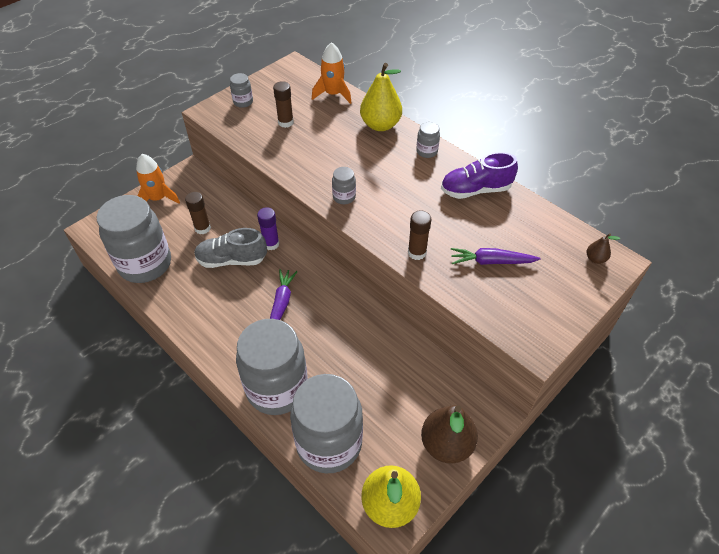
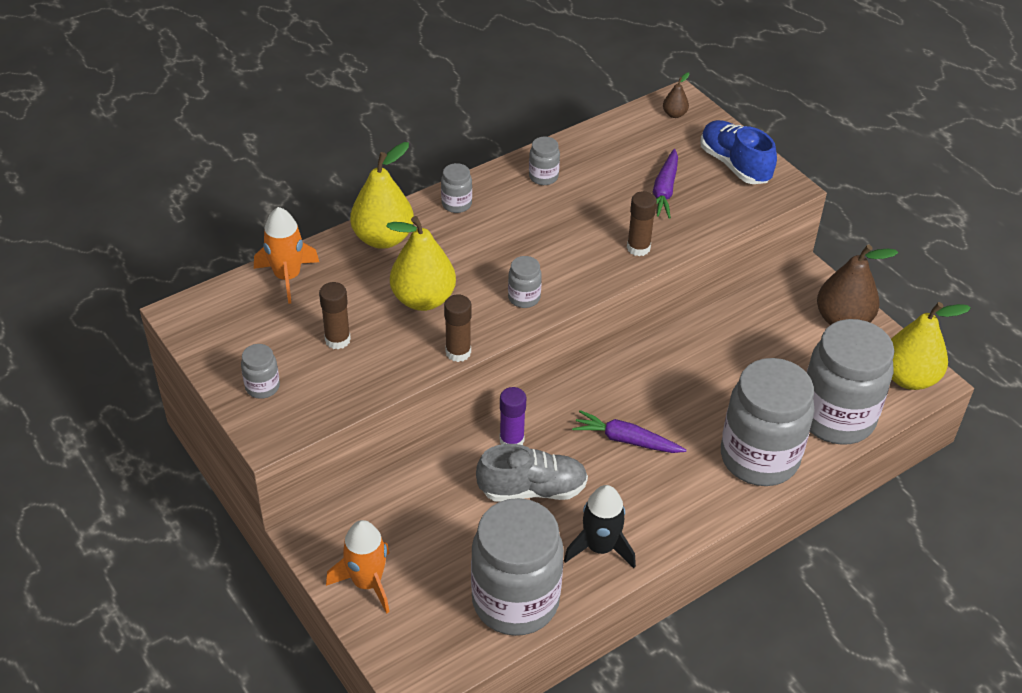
camera: 80 degrees left, 5 degrees down
brown glue stick [185,192,211,234] -> brown glue stick moved to [444,295,472,362]
grey shoe [194,228,267,268] -> grey shoe turned 105 degrees counterclockwise [476,444,588,502]
purple shoe [441,152,518,199] -> grey jar [529,137,560,185]
none -> yellow pear [386,216,456,311]
none -> black rocket [564,485,636,568]
none -> blue shoe [700,120,777,184]

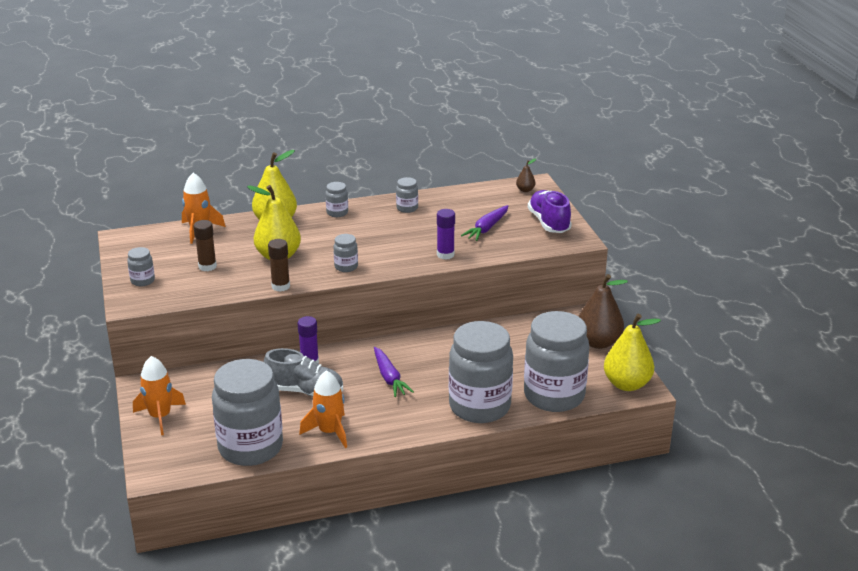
camera: 20 degrees right, 15 degrees down
black rocket [564,485,636,568] -> orange rocket [299,370,347,448]
purple carrot [572,410,686,453] -> purple carrot turned 150 degrees counterclockwise [374,347,414,397]
brown glue stick [627,191,657,256] -> purple glue stick [437,209,455,260]
blue shoe [700,120,777,184] -> purple shoe [528,190,572,233]

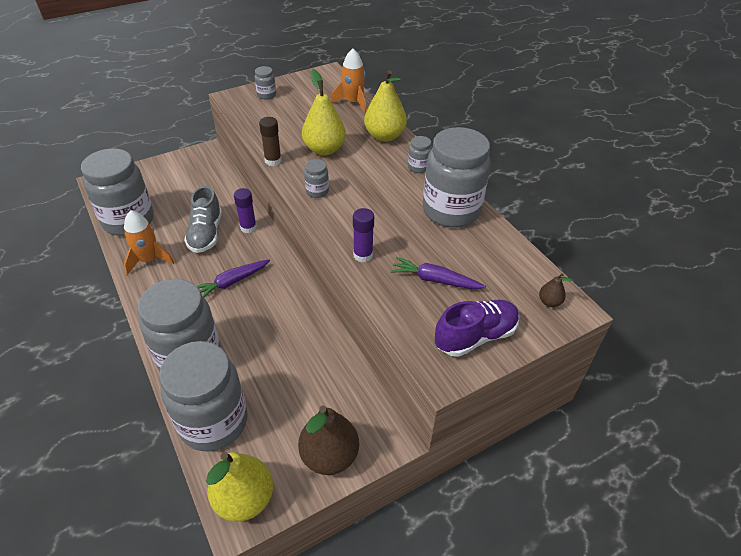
camera: 75 degrees right, 15 degrees up
orange rocket [133,356,186,435] -> none
brown glue stick [193,220,217,271] -> none
grey jar [396,177,418,213] -> grey jar [423,127,491,228], size x2.43

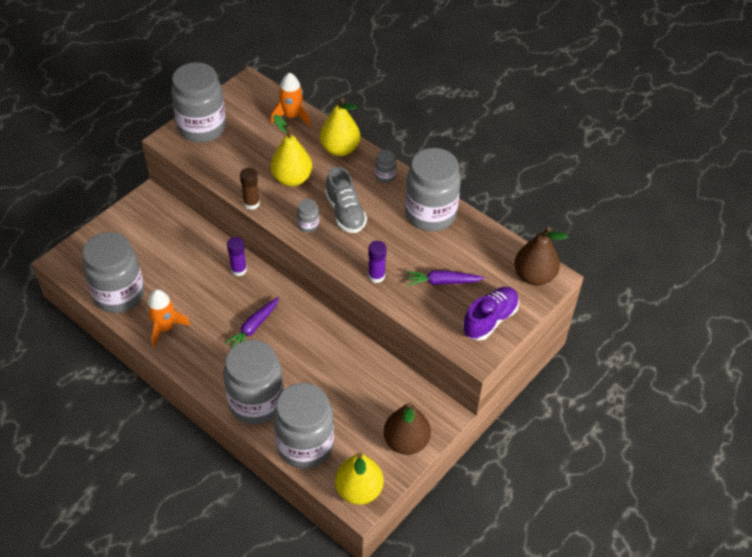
camera: 20 degrees left, 5 degrees up
grey shoe [184,186,222,253] -> grey shoe moved to [325,167,367,233]
grey jar [255,66,276,100] -> grey jar [171,62,226,143], size x2.43
brown pear [539,273,572,307] -> brown pear [514,227,568,285], size x2.20

